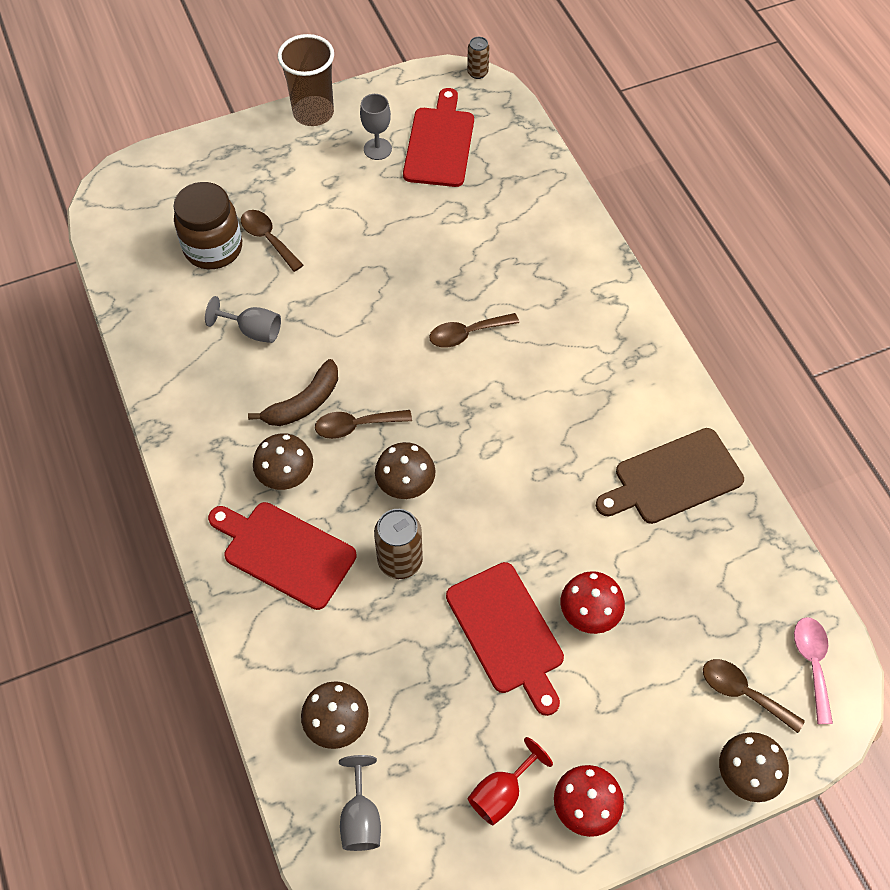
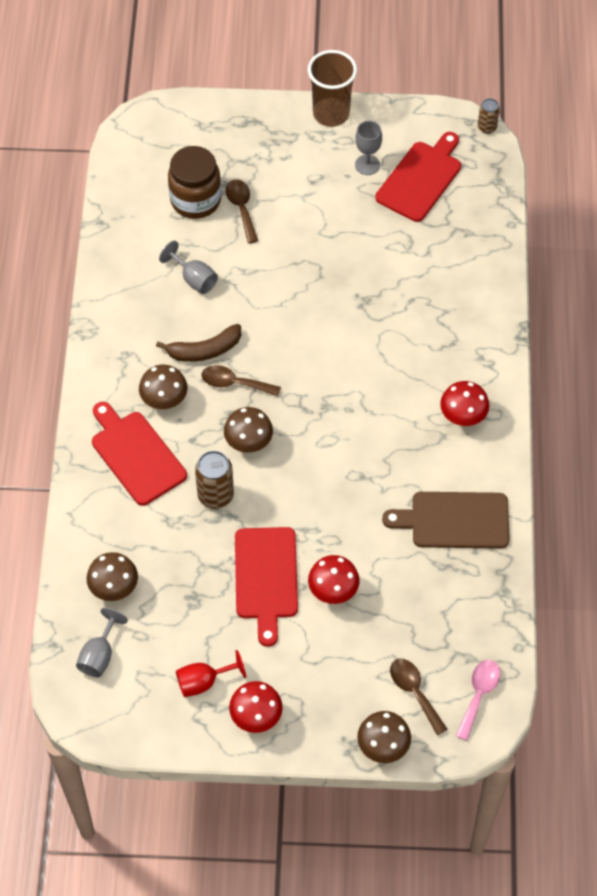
camera: 25 degrees right, 0 degrees up
brown spoon [429,313,519,348] -> none
none -> red mushroom [440,381,489,426]

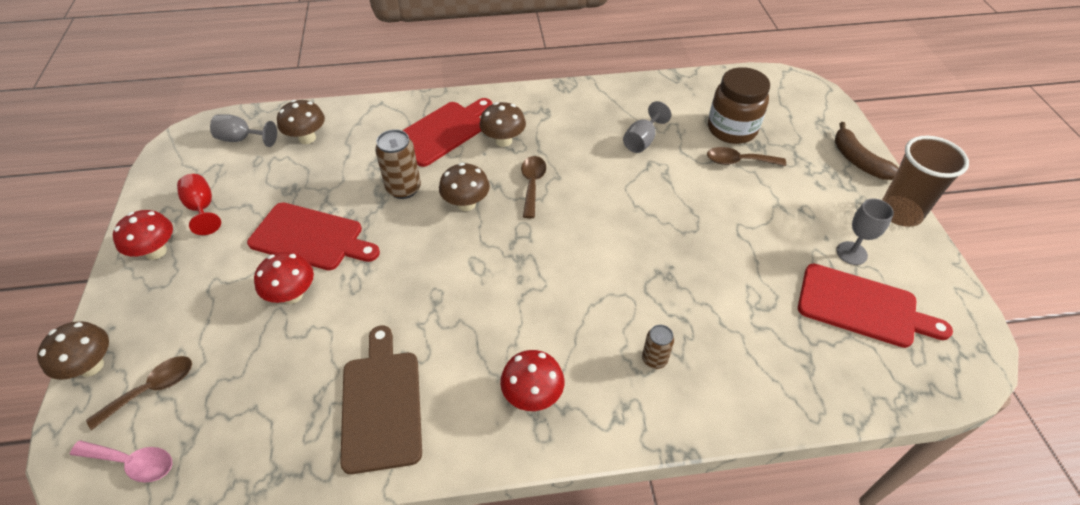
camera: 80 degrees right, 10 degrees down
brown banana [156,324,241,362] -> brown banana moved to [835,122,899,180]
brown spoon [226,179,258,243] -> brown spoon turned 150 degrees counterclockwise [707,147,786,166]
red cutting board [235,527,298,647] -> red cutting board turned 150 degrees counterclockwise [247,202,380,270]
brown can [478,98,500,134] -> brown can moved to [642,325,674,369]

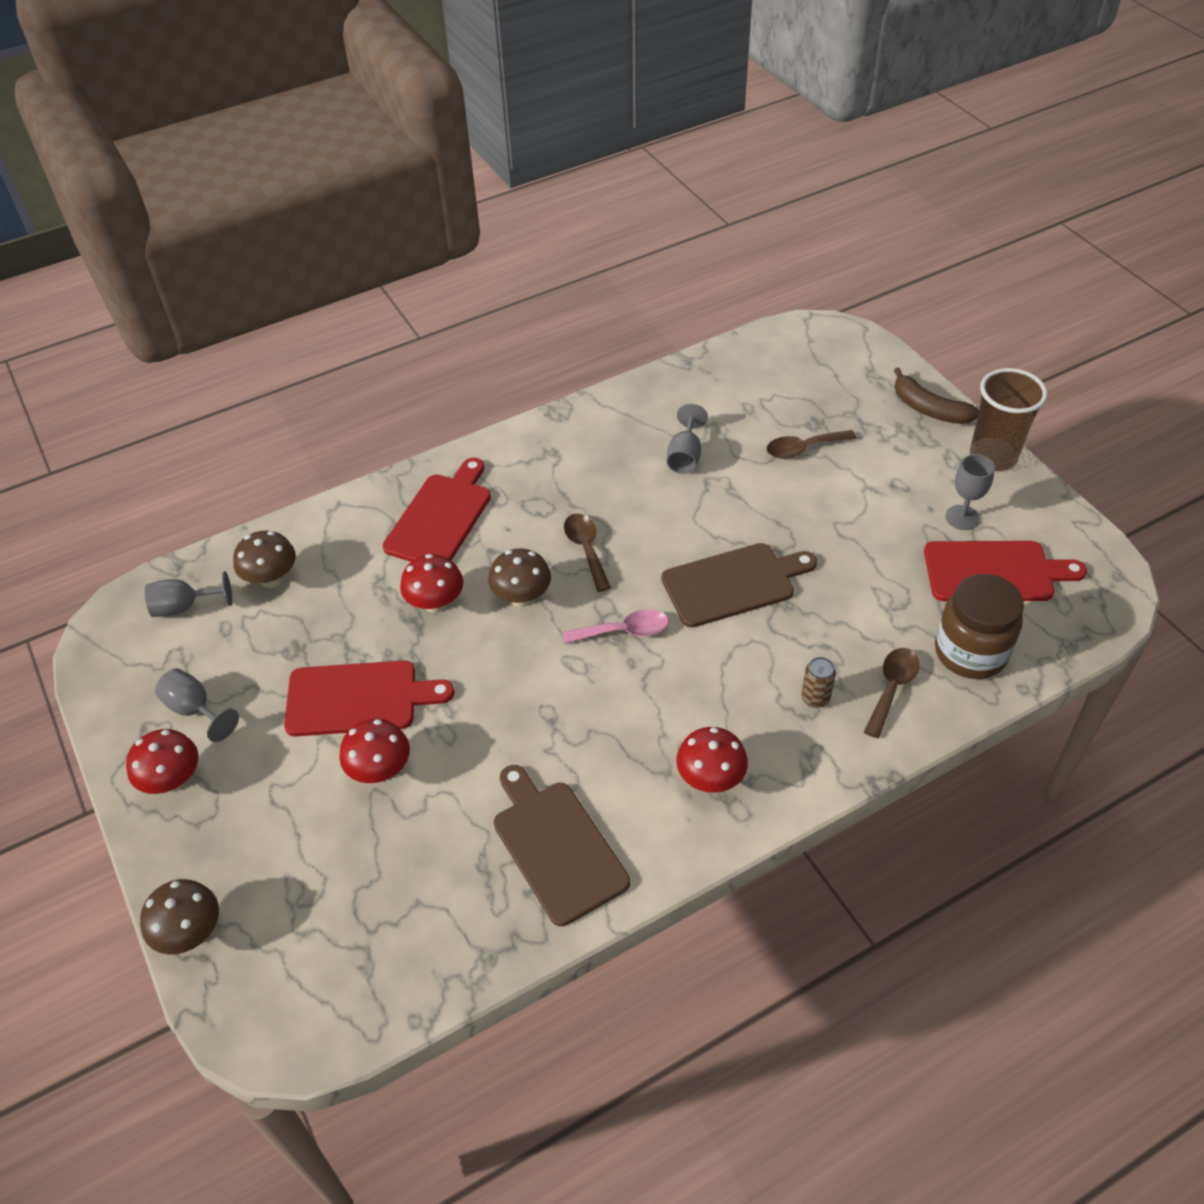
camera: 20 degrees left, 0 degrees up
pink spoon [70,440,172,482] -> pink spoon moved to [563,609,669,644]
brown spoon [86,356,192,430] -> brown spoon moved to [864,648,920,738]
red goblet [177,174,221,235] -> grey goblet [155,668,239,742]
brown can [375,129,421,199] -> red mushroom [400,554,464,613]
brown mushroom [479,102,526,147] -> none
brown jar [708,67,770,144] -> brown jar moved to [935,574,1024,679]
none -> brown cutting board [661,543,817,628]

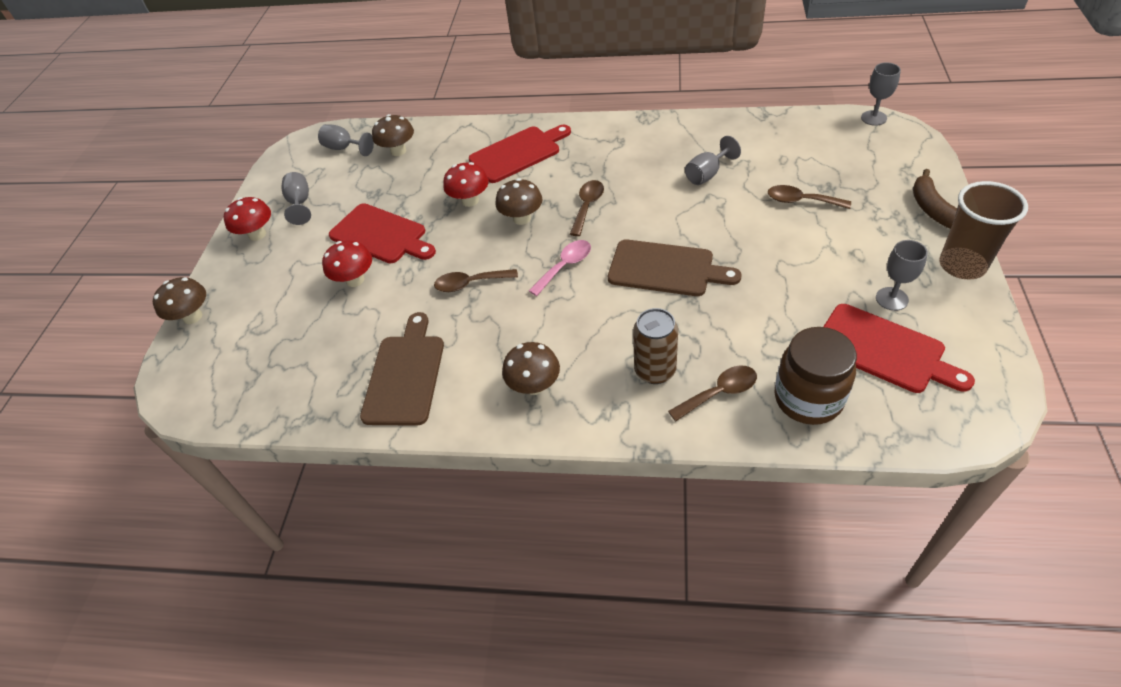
camera: 40 degrees right, 0 degrees up
pink spoon [563,609,669,644] -> pink spoon turned 75 degrees counterclockwise [529,240,591,296]
red mushroom [676,727,748,793] -> brown mushroom [502,342,560,395]
brown can [801,657,836,708] -> brown can [633,308,678,384], size x1.67
none -> brown spoon [434,269,518,292]
none -> grey goblet [861,63,901,126]

